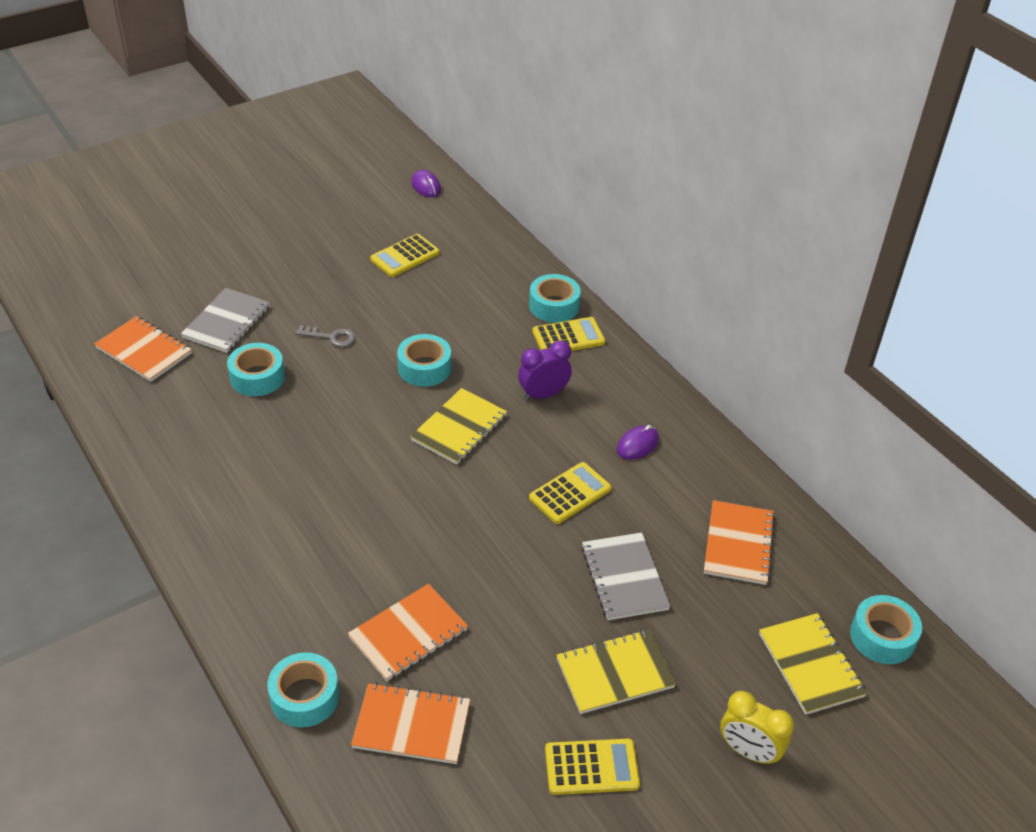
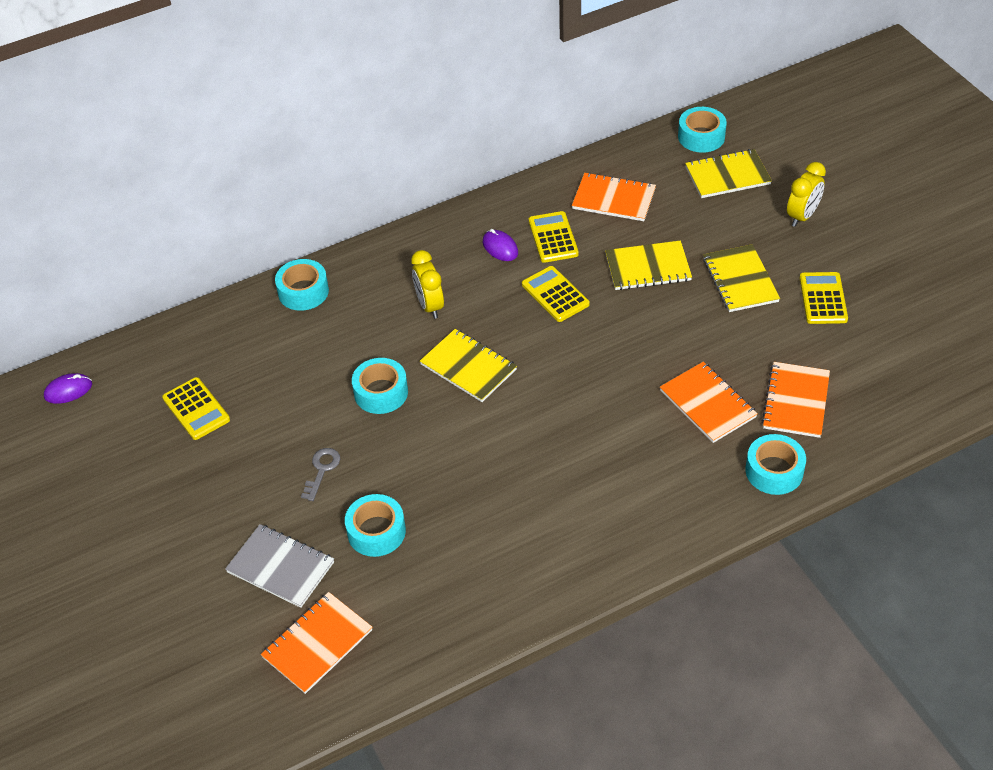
camera: 80 degrees left, 5 degrees up
purple clock [518,340,572,401] -> yellow clock [411,250,444,319]
yellow calculator [532,317,605,351] -> yellow calculator moved to [529,211,579,263]
grey notebook [581,532,671,620] -> yellow notebook [605,240,692,290]

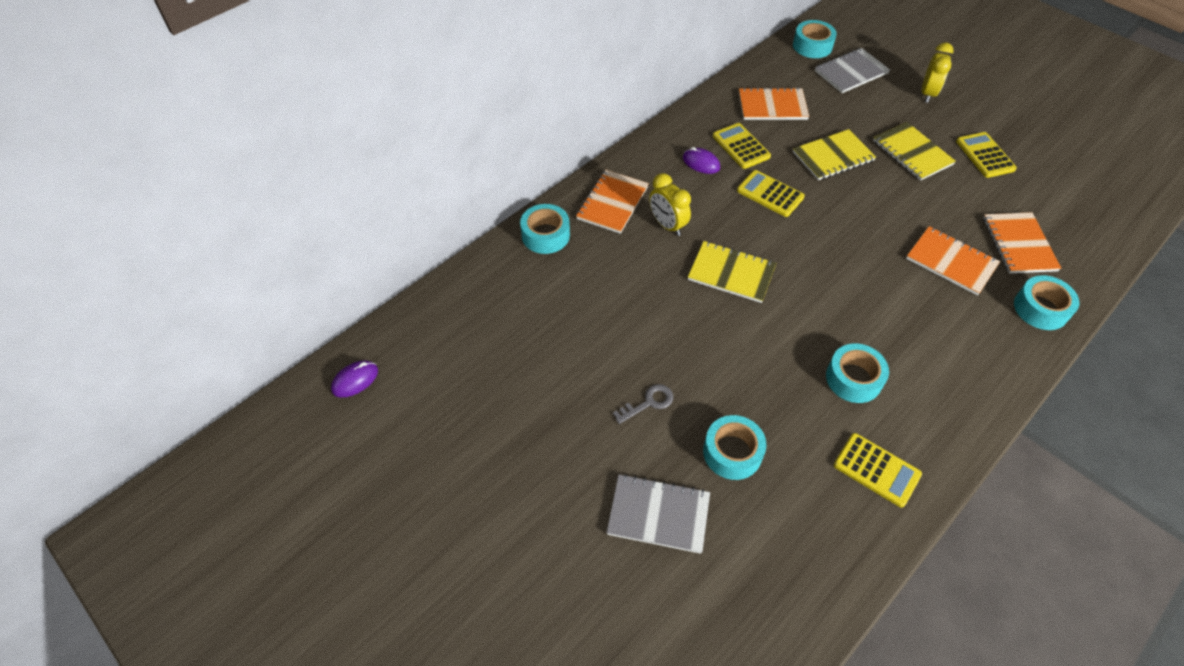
camera: 20 degrees left, 5 degrees up
yellow calculator [162,377,230,440] -> yellow calculator moved to [834,433,922,507]
orange notebook [261,592,373,694] -> orange notebook moved to [576,170,649,234]
grey key [301,448,340,501] -> grey key turned 60 degrees clockwise [613,384,673,424]
turquoise tape [352,358,408,414] -> turquoise tape moved to [826,344,889,403]
yellow notebook [685,149,772,198] -> grey notebook [815,48,890,93]

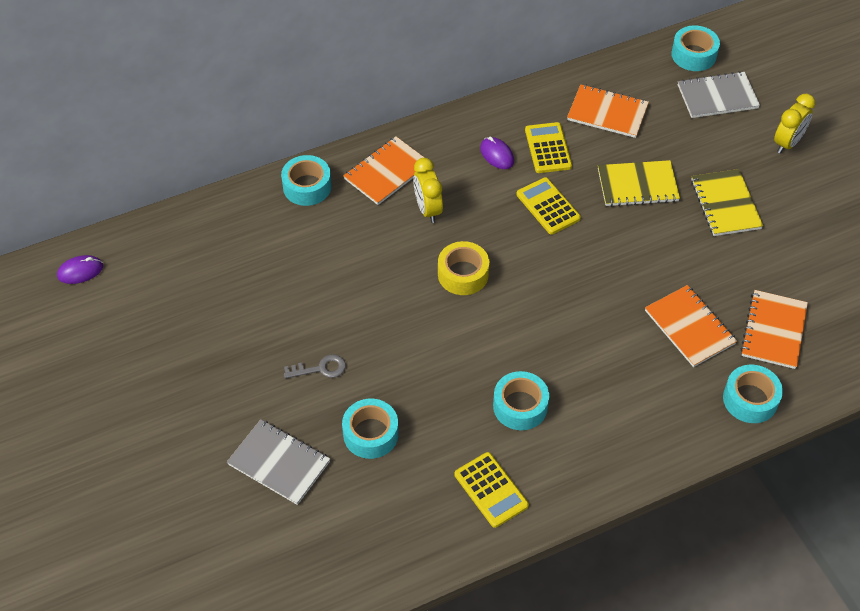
camera: 20 degrees right, 0 degrees up
yellow notebook [688,241,776,303] -> yellow tape [438,241,489,295]
yellow calculator [956,132,1017,178] -> none

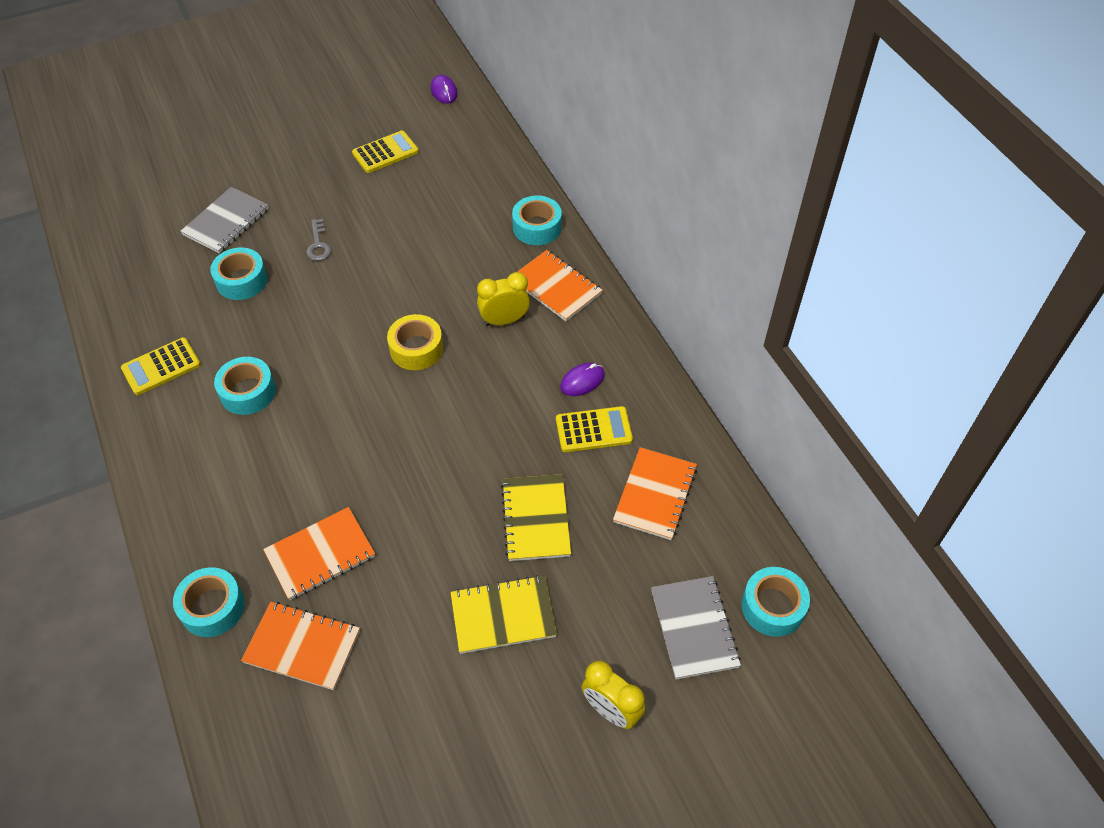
camera: 90 degrees right, 0 degrees up
yellow calculator [516,177,581,235] -> yellow calculator moved to [352,130,419,173]

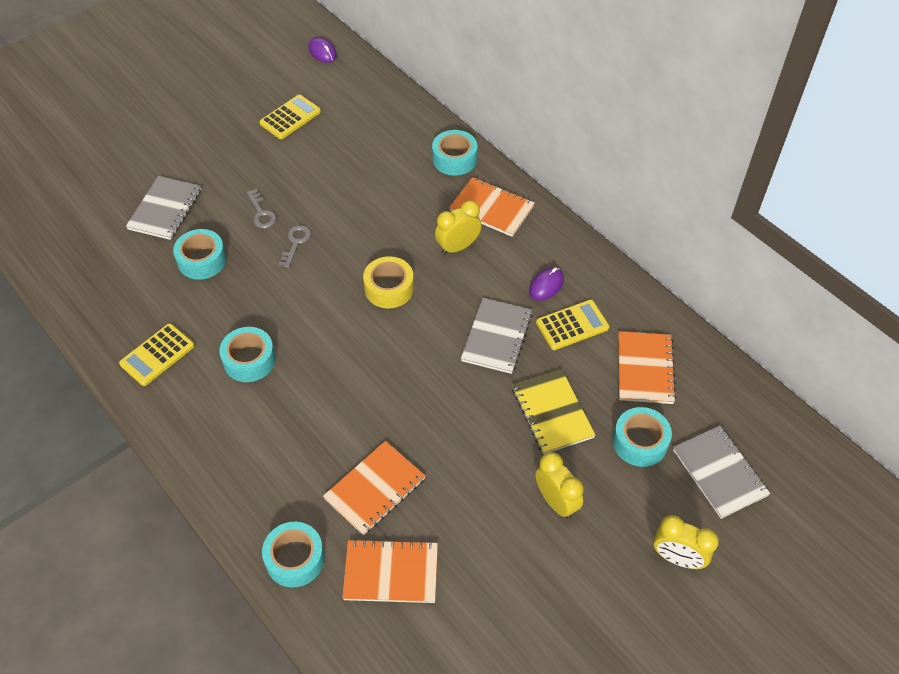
camera: 15 degrees left, 0 degrees up
yellow notebook [450,575,557,654] -> yellow clock [535,452,584,519]
turquoise tape [741,567,810,637] -> turquoise tape moved to [613,407,672,467]
none -> grey key [278,225,311,268]
none -> grey notebook [461,298,533,374]

